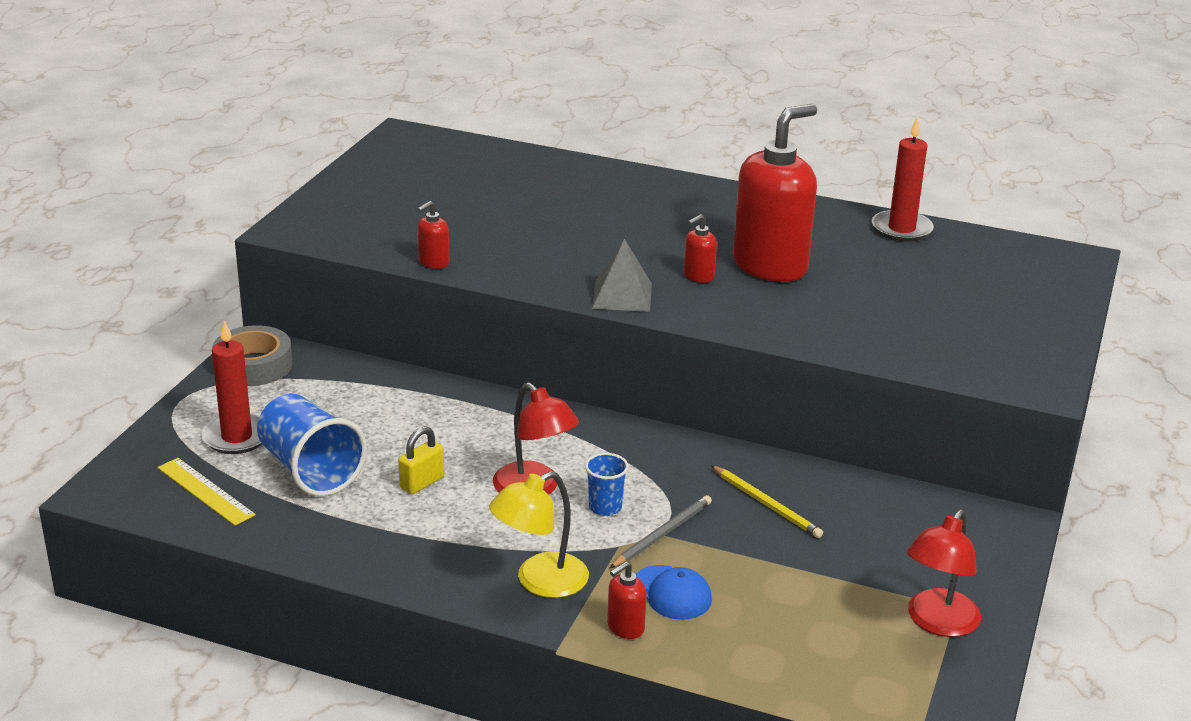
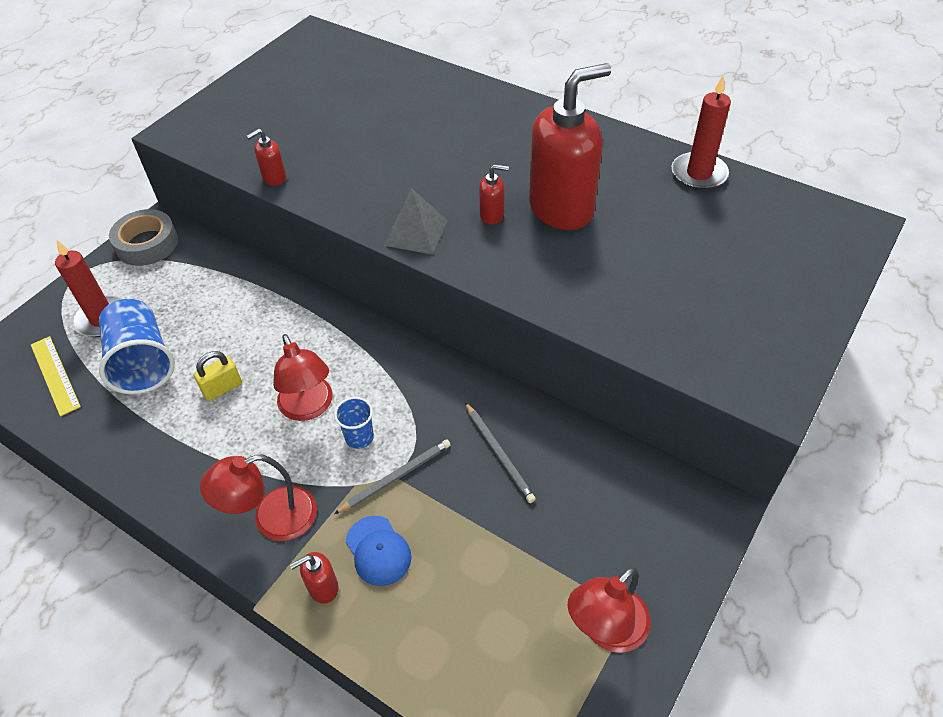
camera: 15 degrees right, 20 degrees up
yellow lamp [489,471,589,598] -> red lamp [200,455,317,541]
red soap dispenser [684,214,717,283] -> red soap dispenser turned 150 degrees counterclockwise [479,164,509,225]
yellow pencil [711,465,823,538] -> grey pencil [465,402,536,503]

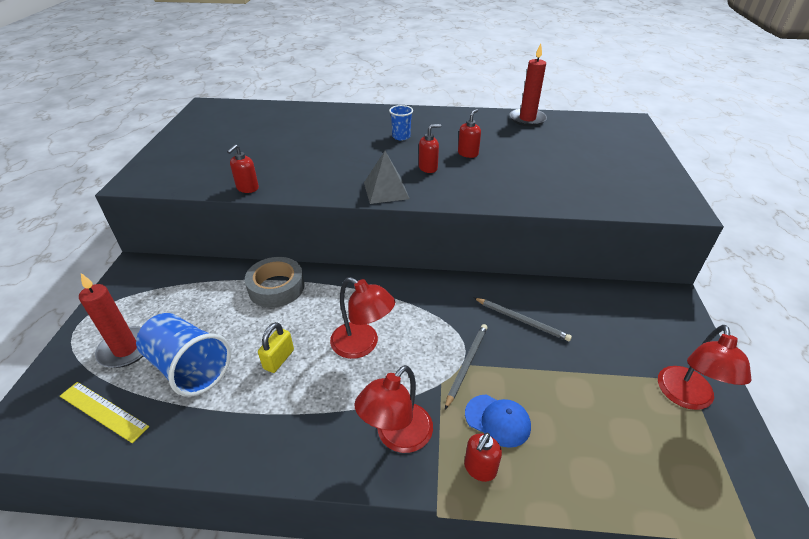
camera: 30 degrees left, 10 degrees down
grey tape [109,209,178,266] -> grey tape moved to [245,257,304,308]
blue cup [334,397,374,449] -> blue cup moved to [389,105,413,141]
red soap dispenser [529,63,611,230] -> red soap dispenser [458,109,481,158], size x0.41

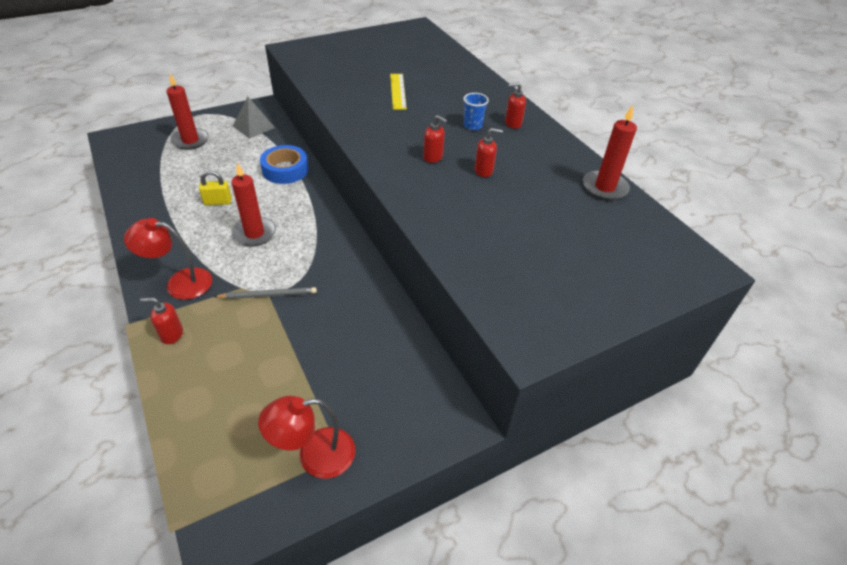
camera: 55 degrees right, 5 degrees up
yellow ruler [60,382,149,443] -> yellow ruler moved to [390,74,407,110]
blue cup [136,313,231,397] -> none
red soap dispenser [227,144,259,193] -> red soap dispenser moved to [505,82,526,129]
grey tape [245,257,304,308] -> blue tape [260,145,309,184]
red lamp [330,277,395,359] -> red candle [232,163,276,246]
grey pyramid [364,151,410,204] -> grey pyramid moved to [233,96,275,139]
blue cap [465,395,531,448] -> none
grey pencil [474,298,572,341] -> none

